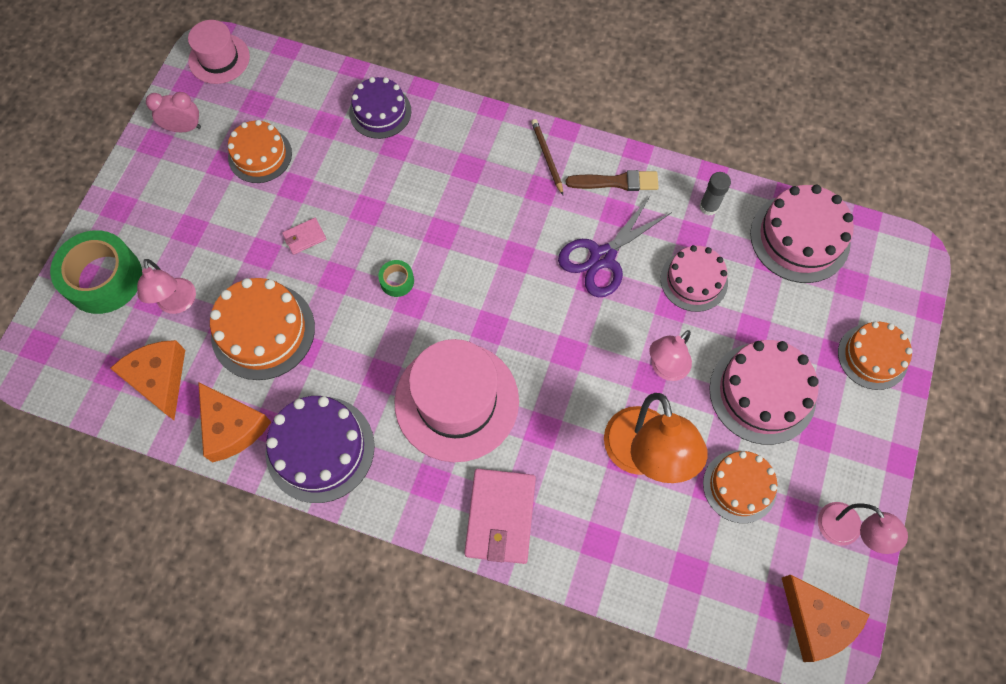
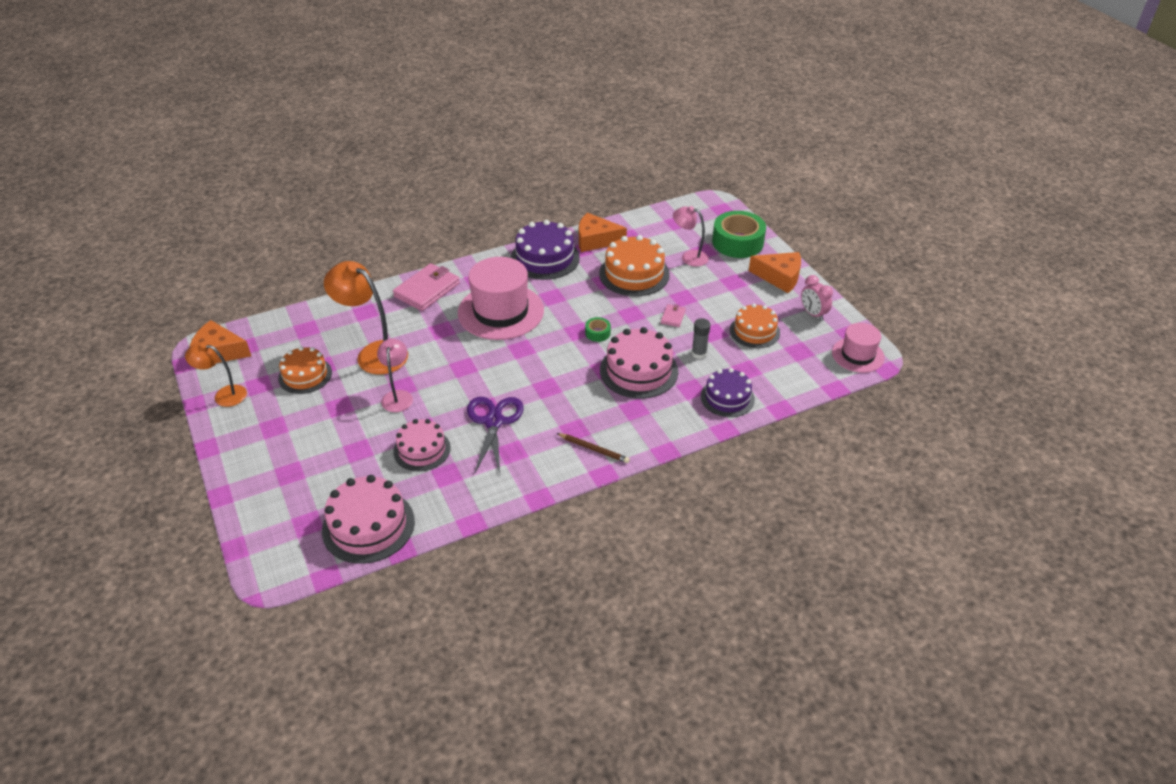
camera: 135 degrees right, 25 degrees down
orange cheese [110,340,185,420] -> orange cheese moved to [749,252,801,293]
pink clock [146,92,201,132] -> pink clock turned 105 degrees clockwise [801,275,833,321]
pink wallet [464,469,536,564] -> pink wallet turned 75 degrees clockwise [393,263,460,311]
brown brush [566,170,659,191] -> none
grey glue stick [699,172,731,216] -> grey glue stick moved to [692,318,710,359]
pink cake [709,340,819,445] -> pink cake moved to [600,327,678,398]
pink lamp [818,502,908,554] -> orange lamp [185,342,247,407]
orange cake [838,322,913,390] -> none

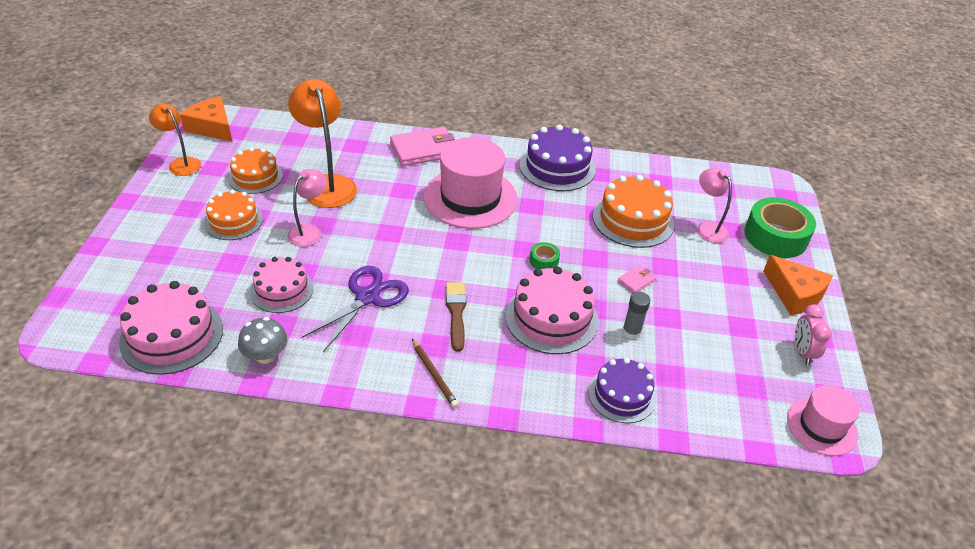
camera: 30 degrees right, 0 degrees up
orange cheese [579,213,627,252] -> none
orange cake [730,304,780,348] -> orange cake moved to [204,190,263,240]
none -> grey mushroom [238,317,288,364]
none -> brown brush [446,282,466,351]

